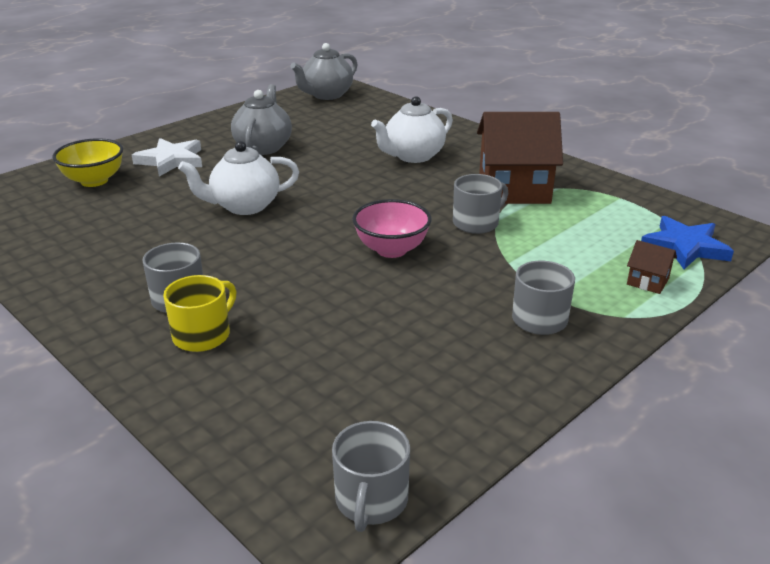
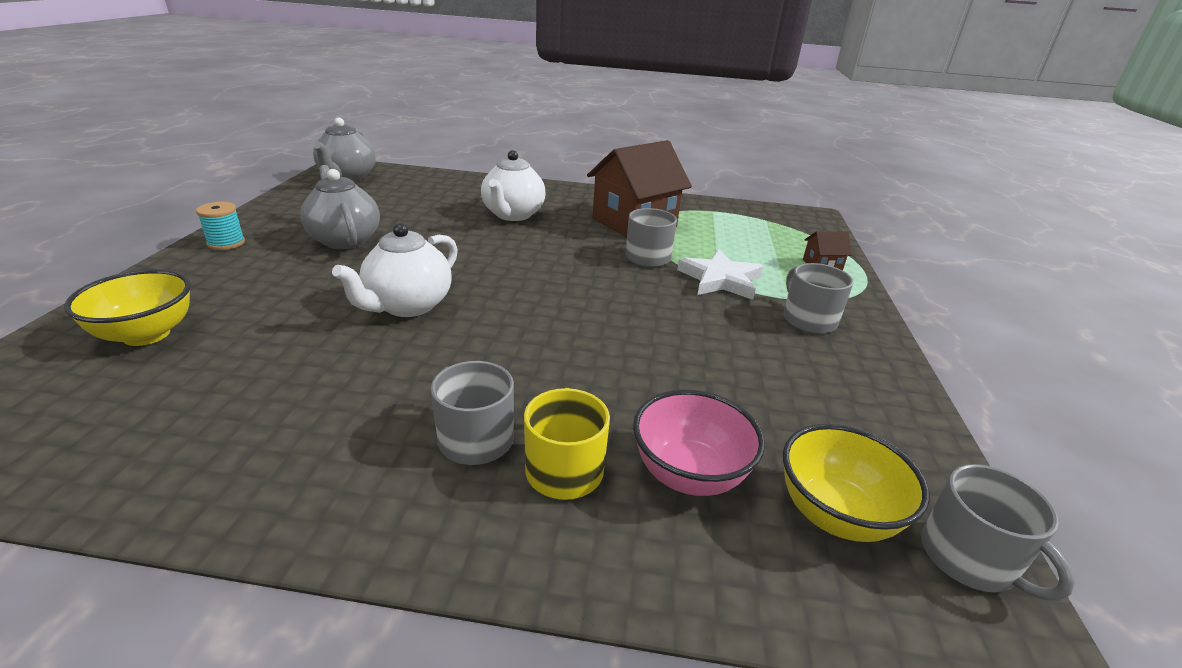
camera: 40 degrees left, 0 degrees up
white star [132,138,202,177] -> white star moved to [677,249,764,300]
pink bowl [352,199,431,258] -> pink bowl moved to [633,390,765,496]
blue star [641,216,734,269] -> none
none -> turquoise spool [196,202,245,250]
none -> yellow bowl [783,424,930,542]

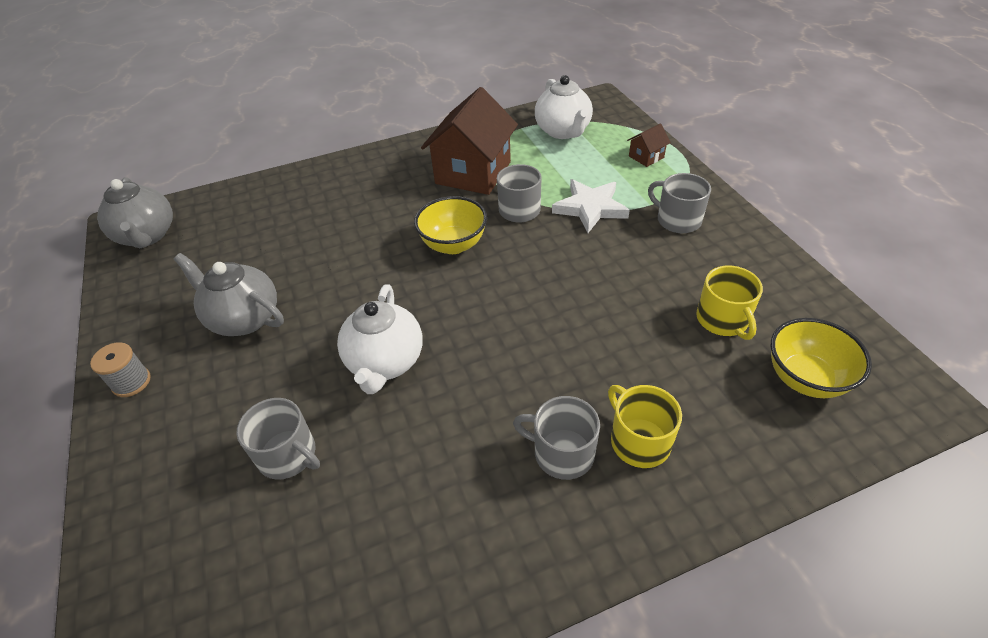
camera: 25 degrees left, 15 degrees up
yellow bowl [64,270,191,346] -> yellow bowl moved to [414,196,487,254]
turquoise spool [196,202,245,250] -> grey spool [90,342,151,397]
white teapot [481,150,546,221] -> white teapot moved to [535,75,593,139]
pink bowl [633,390,765,496] -> none
grey mug [921,464,1075,601] -> grey mug moved to [236,398,320,480]
none -> yellow mug [696,266,763,340]

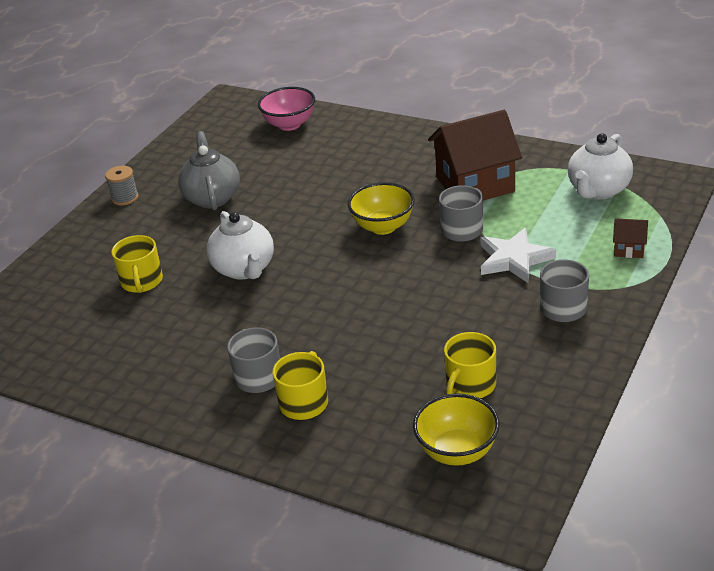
camera: 50 degrees right, 10 degrees down
grey teapot [97,177,173,248] -> none
grey mug [236,398,320,480] -> yellow mug [111,235,163,293]
white teapot [337,284,423,394] -> white teapot turned 75 degrees counterclockwise [207,211,274,280]
none -> pink bowl [258,87,315,131]

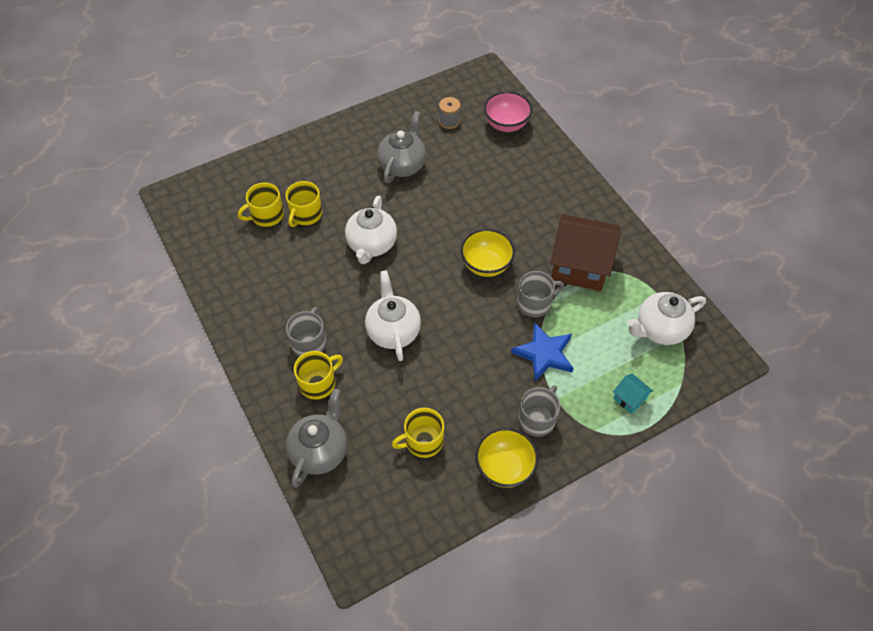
camera: 30 degrees right, 20 degrees up
grey spool [105,166,139,206] -> grey spool moved to [439,97,460,129]
yellow bowl [413,394,500,466] -> yellow bowl moved to [475,428,539,488]
white star [481,228,556,284] -> blue star [511,322,574,381]
brown house [613,218,648,258] -> turquoise house [613,374,653,414]
none -> yellow mug [238,183,284,227]
none -> grey teapot [286,389,347,488]
none -> white teapot [365,270,421,361]

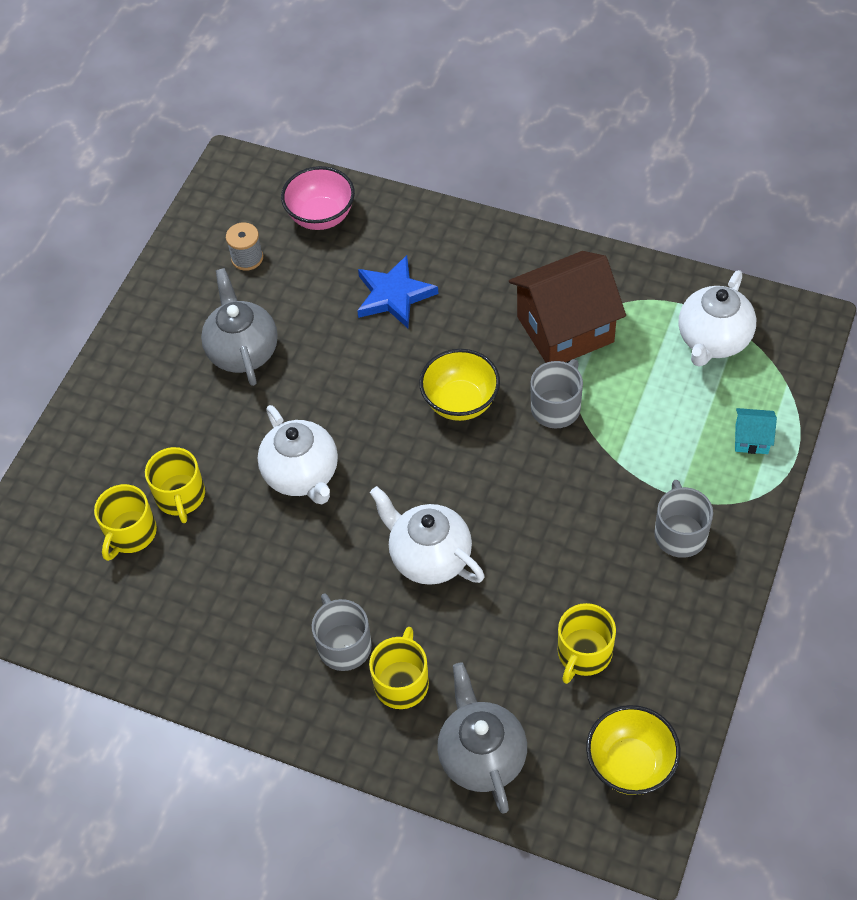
camera: 35 degrees left, 0 degrees up
yellow bowl [475,428,539,488] -> yellow bowl moved to [586,705,680,795]
blue star [511,322,574,381] -> blue star moved to [357,255,439,328]

